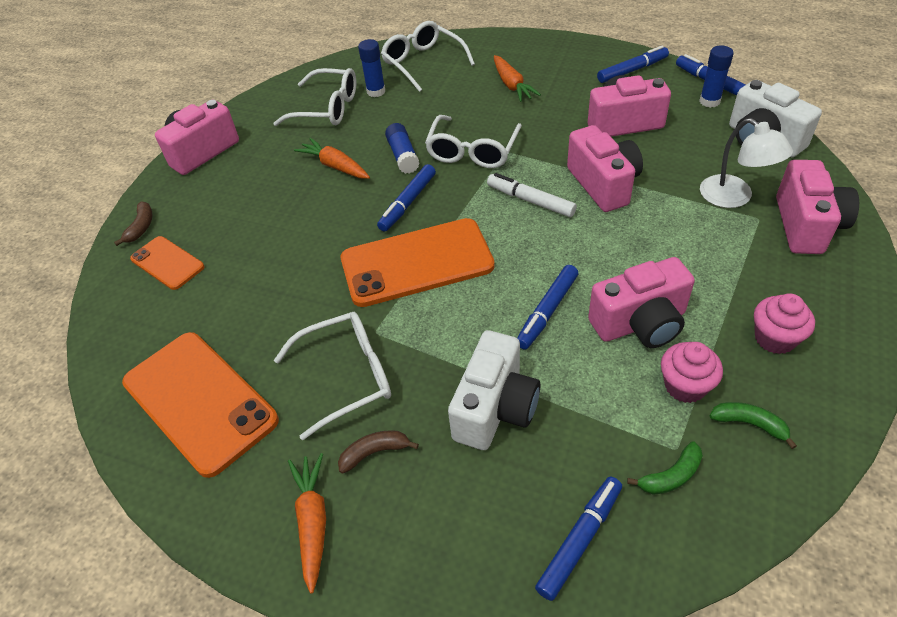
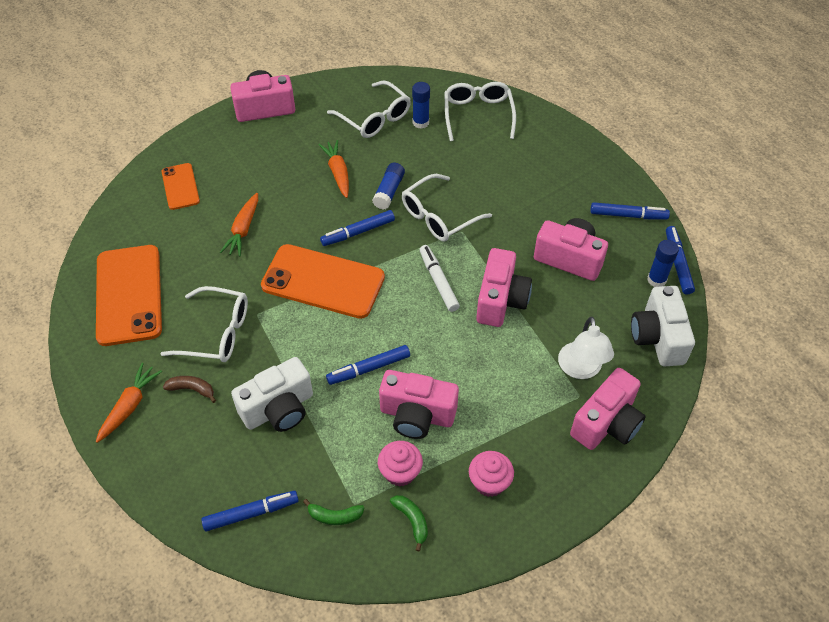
camera: 30 degrees right, 5 degrees up
brown banana [114,202,152,246] -> none
orange carrot [494,55,541,102] -> orange carrot moved to [220,193,258,257]

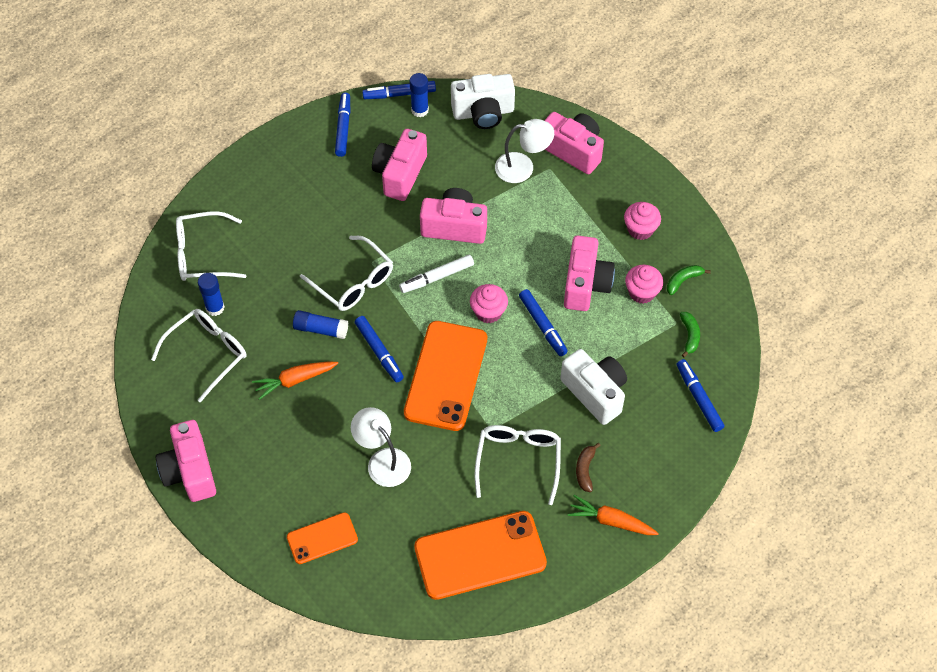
camera: 95 degrees left, 5 degrees up
orange carrot [220,193,258,257] -> white lamp [351,407,411,487]
none -> pink cupcake [470,284,508,323]

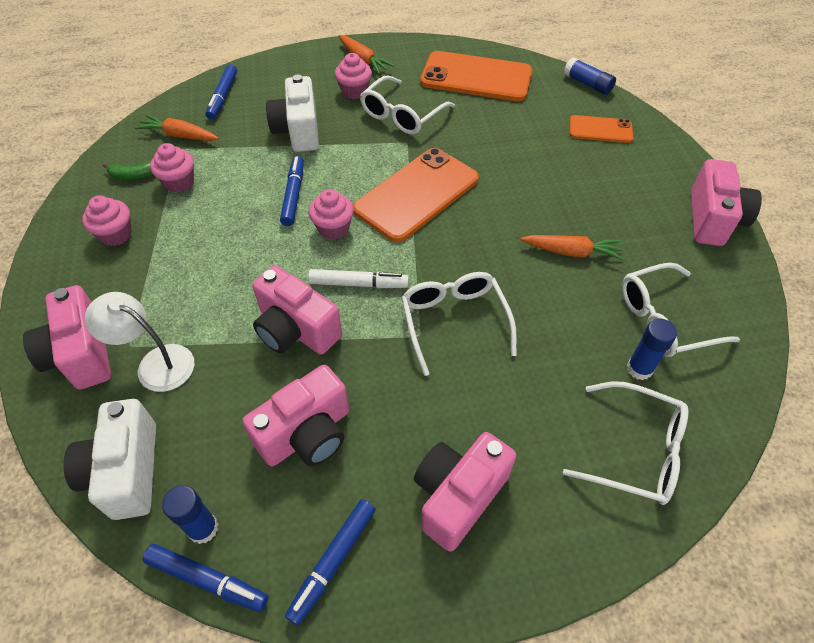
camera: 150 degrees left, 5 degrees down
blue glue stick [293,310,348,339] -> blue glue stick moved to [564,57,616,95]
white lamp [351,407,411,487] -> none
blue marker [355,316,404,382] -> none
white camera [451,74,515,129] -> white camera turned 120 degrees counterclockwise [63,399,156,520]
pink camera [564,236,615,311] -> pink camera moved to [414,432,516,552]
brown banana [576,443,601,492] -> pink cupcake [335,53,372,99]
green banana [680,312,700,357] -> orange carrot [135,115,219,141]

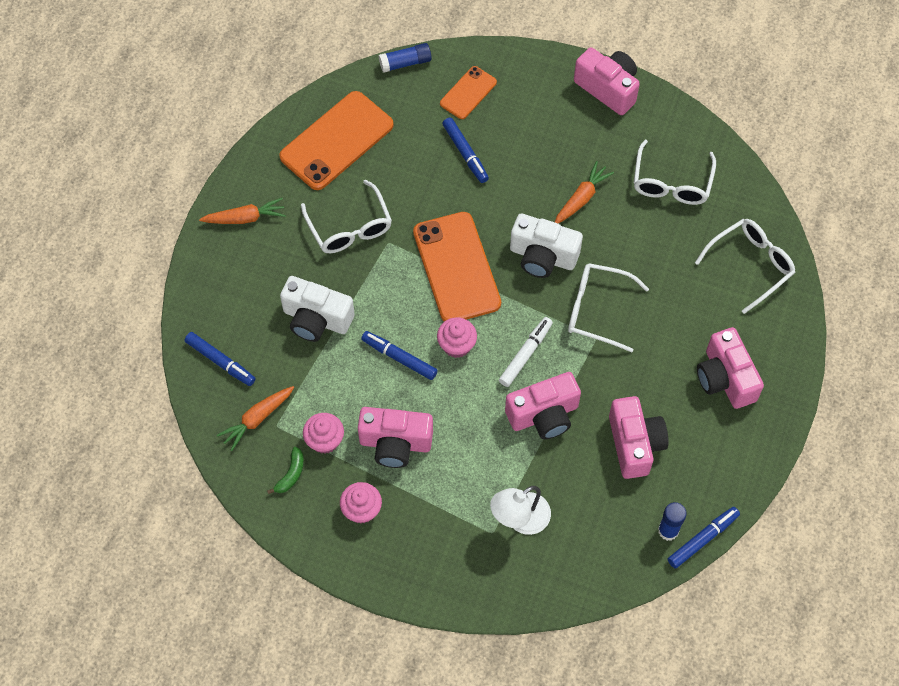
camera: 60 degrees left, 10 degrees up
pink camera [23,285,111,390] -> pink camera moved to [358,407,433,468]
white camera [63,399,156,520] -> white camera moved to [510,214,583,278]
blue marker [285,499,376,626] -> blue marker moved to [442,117,489,183]
pink cupcake [335,53,372,99] -> none
blue glue stick [627,319,677,380] -> none

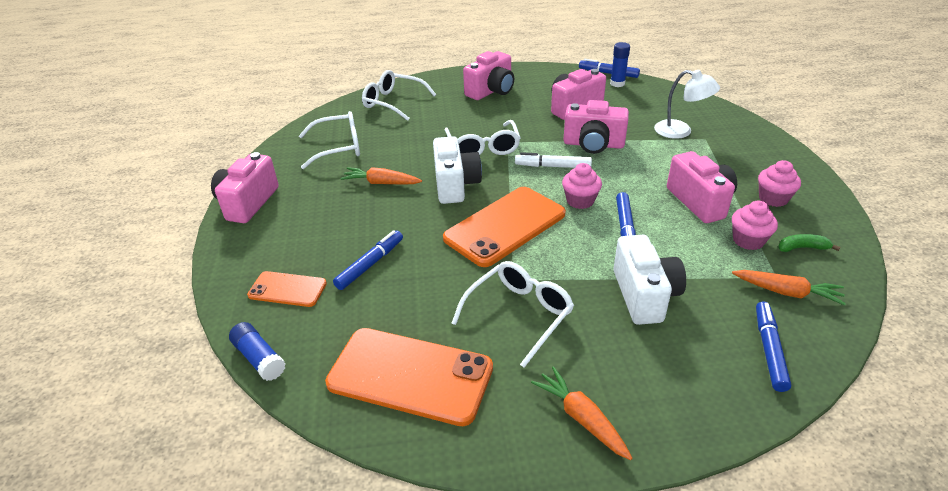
camera: 115 degrees left, 25 degrees down
pink camera [505,372,581,439] -> pink camera turned 150 degrees clockwise [563,100,629,154]

